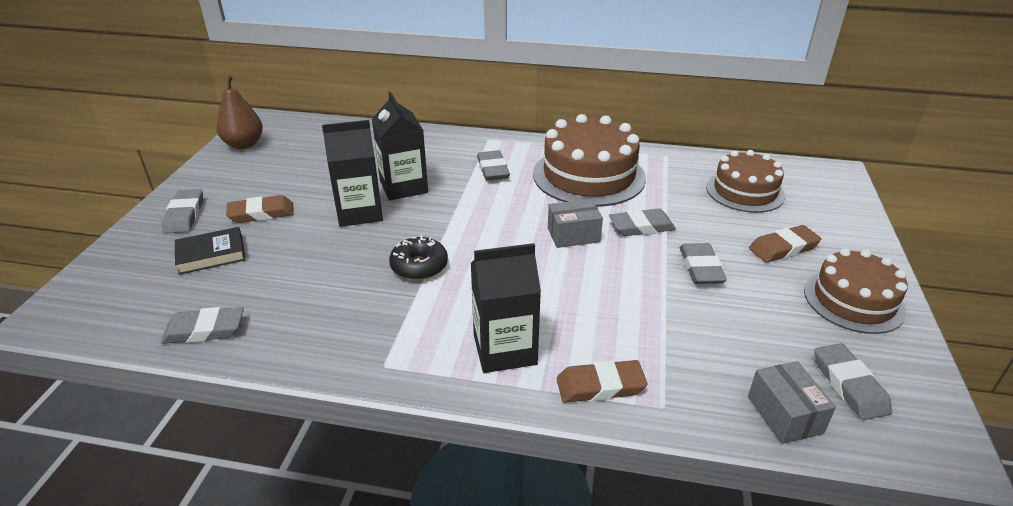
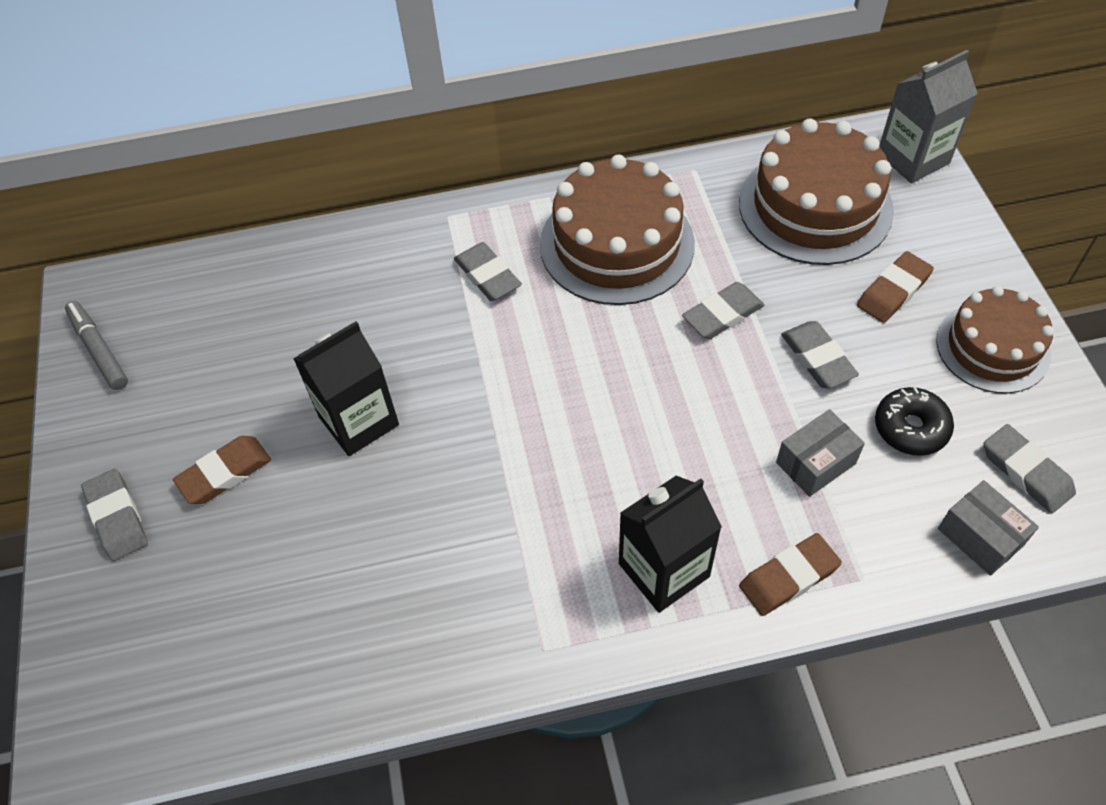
camera: 20 degrees left, 20 degrees up
grey eraser [161,307,244,344] -> none
black book [175,227,246,275] -> none
brown pear [216,75,263,149] -> grey marker [65,301,128,390]
black carton [372,92,428,201] -> none
black donut [389,235,448,280] -> black donut moved to [875,387,954,456]
grey box [548,199,603,248] -> grey box moved to [776,409,865,497]
brown cake [706,150,785,213] -> brown cake [739,118,894,265], size x1.53
none -> grey carton [879,50,978,184]

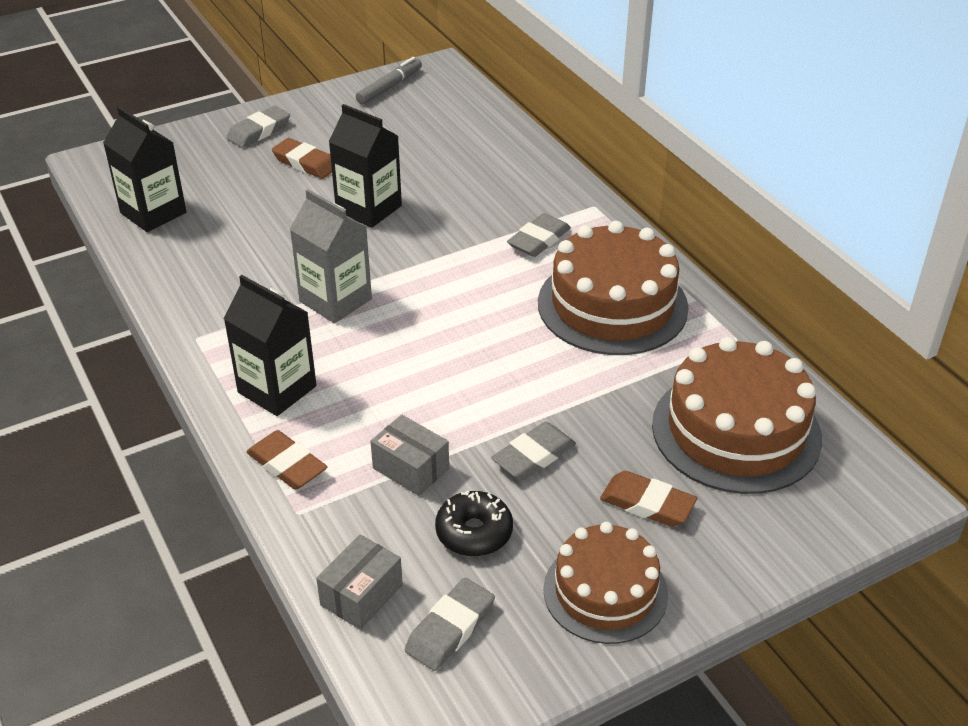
camera: 70 degrees right, 15 degrees down
grey eraser [682,282,764,339] -> none
grey carton [879,50,978,184] -> grey carton moved to [290,189,372,323]
none -> black carton [103,106,186,232]

